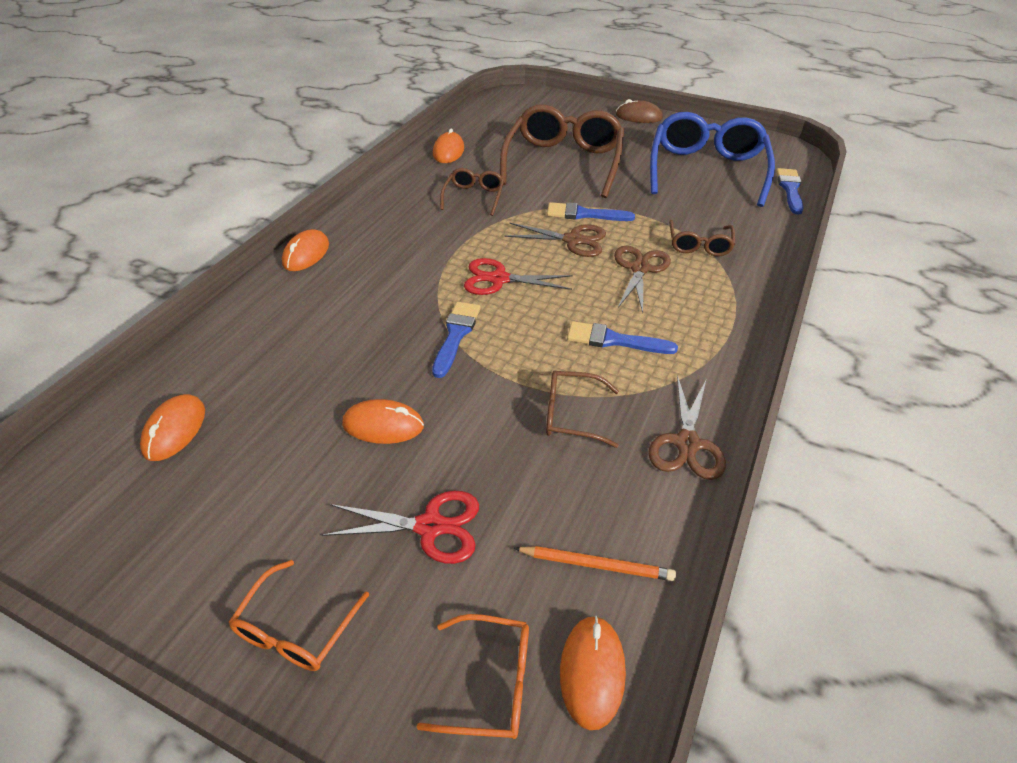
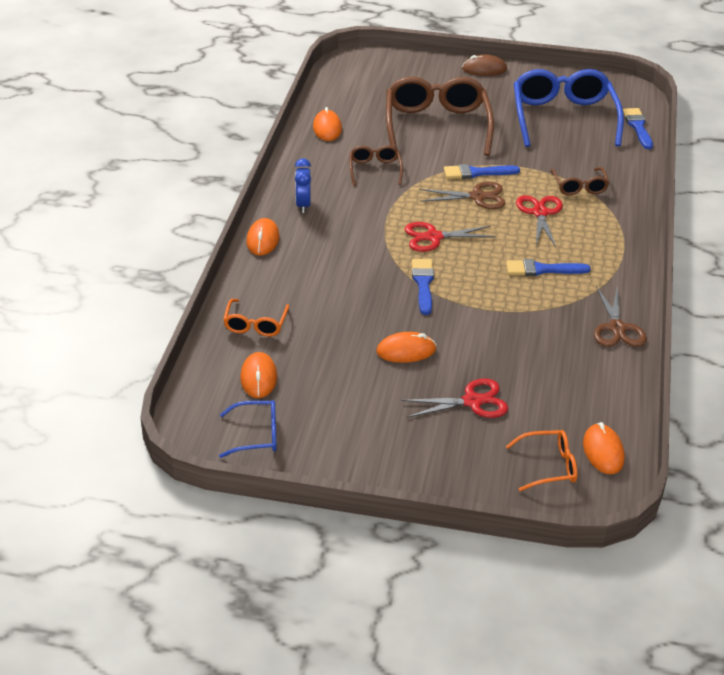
camera: 15 degrees left, 5 degrees down
orange glasses [229,560,369,671] -> orange glasses moved to [223,299,289,337]
orange pencil [514,546,676,581] -> none
brown glasses [546,370,619,448] -> none
brown scissors [614,246,671,313] -> red scissors [516,195,563,247]
none -> blue glasses [219,400,277,458]
none -> blue clock [295,158,311,213]

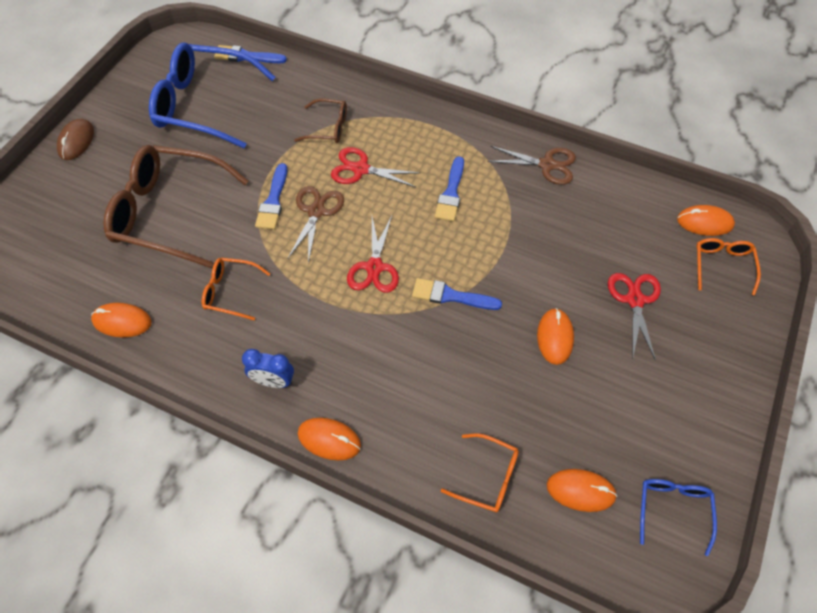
camera: 75 degrees left, 20 degrees up
brown glasses [349,145,403,186] -> orange glasses [202,258,270,320]

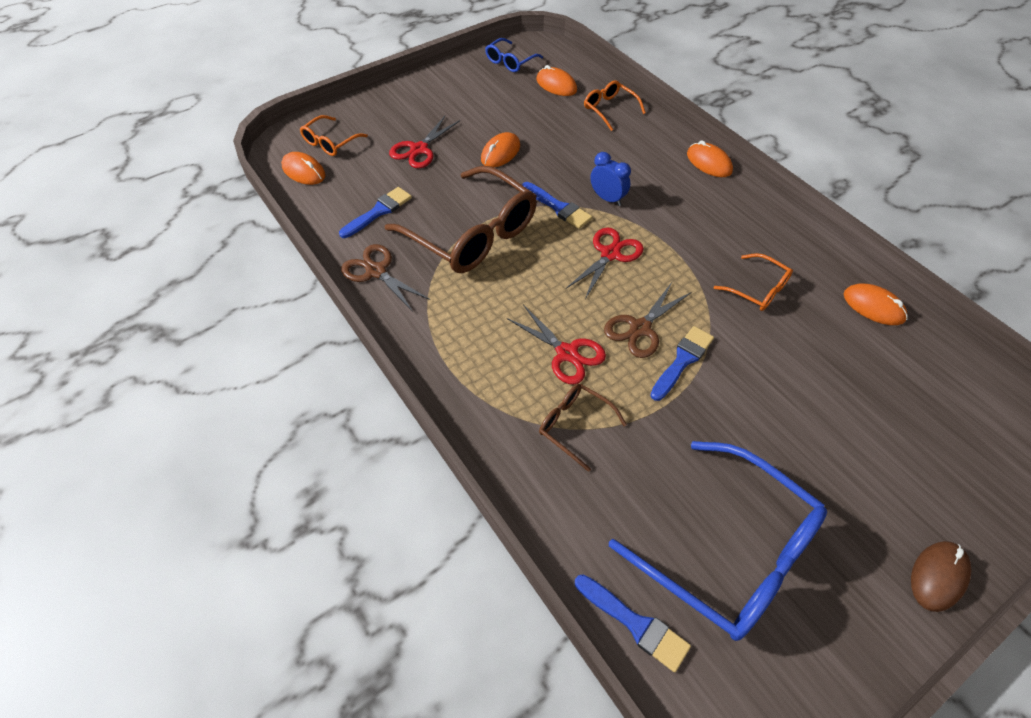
camera: 150 degrees left, 5 degrees down
brown glasses [103,145,249,268] -> brown glasses moved to [385,166,537,273]
blue clock [242,349,294,388] -> blue clock moved to [590,152,631,206]
blue brush [435,156,464,222] -> blue brush moved to [339,187,412,238]

